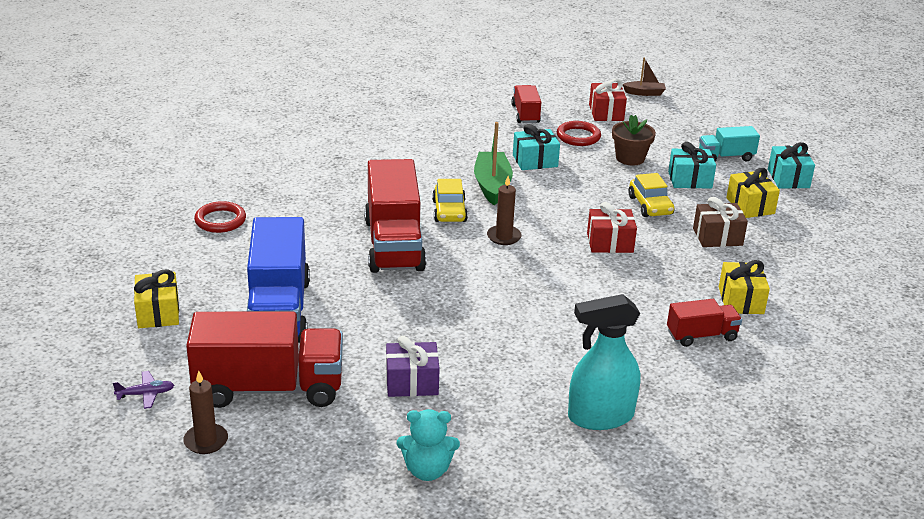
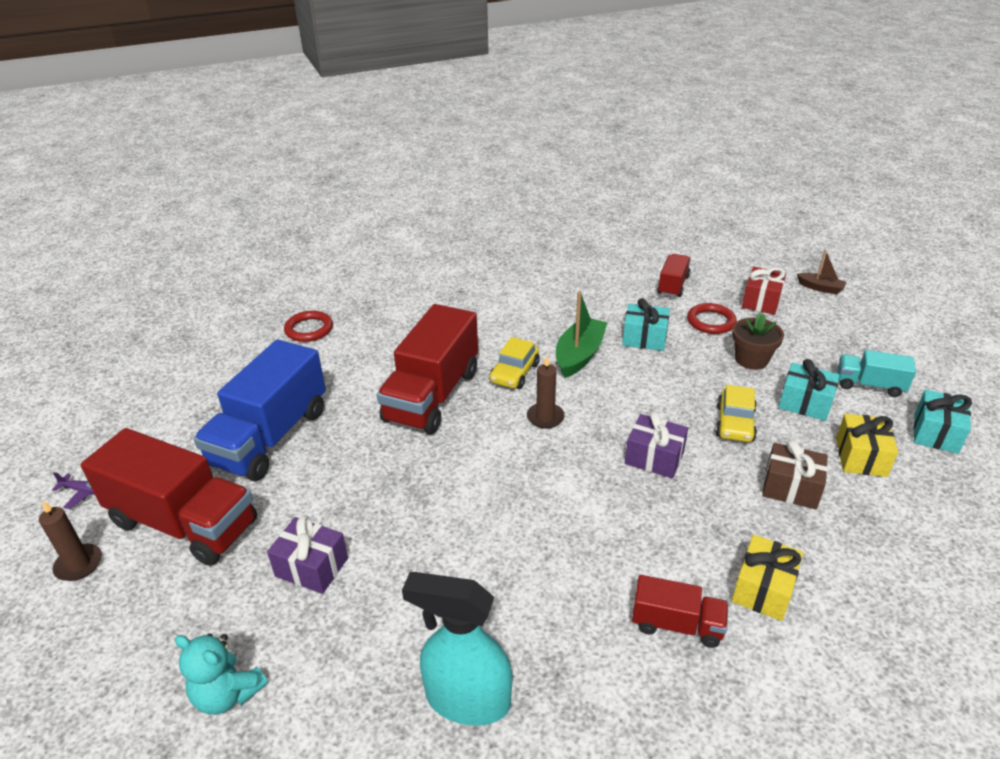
camera: 30 degrees right, 5 degrees up
yellow gift [134,269,179,328] -> none
red gift [587,202,637,253] -> purple gift [625,411,688,479]

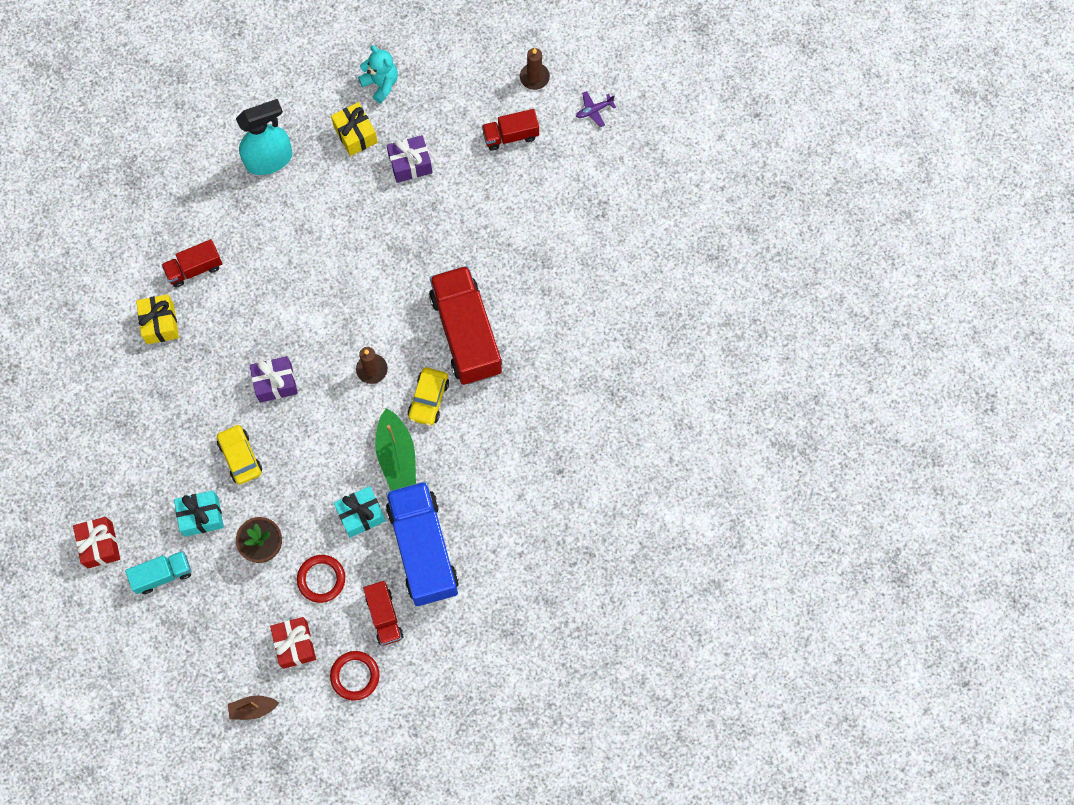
camera: 140 degrees right, 35 degrees up
red truck [81,428,257,566] -> red truck [482,109,539,151], size x0.51
turquoise teddy bear [175,633,268,715] -> turquoise teddy bear turned 60 degrees clockwise [358,45,398,103]
blue truck [194,340,326,481] -> blue truck moved to [386,481,459,606]
red ring [284,311,333,342] -> red ring moved to [330,651,379,701]
yellow car [489,337,540,389] -> yellow car turned 150 degrees counterclockwise [408,367,449,426]
brown gift [762,439,828,509] -> none
yellow gift [836,414,898,477] -> yellow gift moved to [331,102,378,156]
turquoise gift [914,389,972,454] -> red gift [73,517,120,568]

